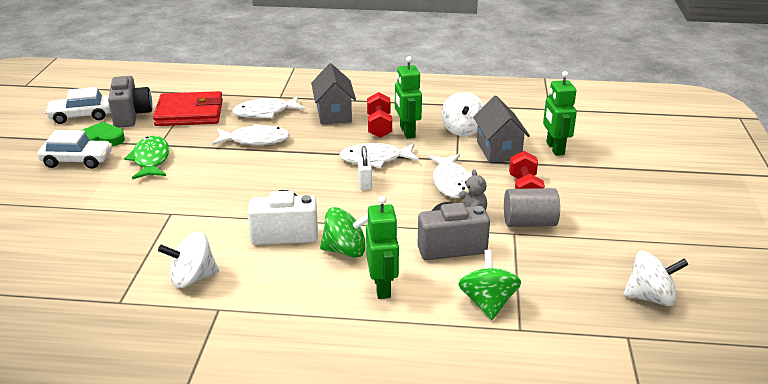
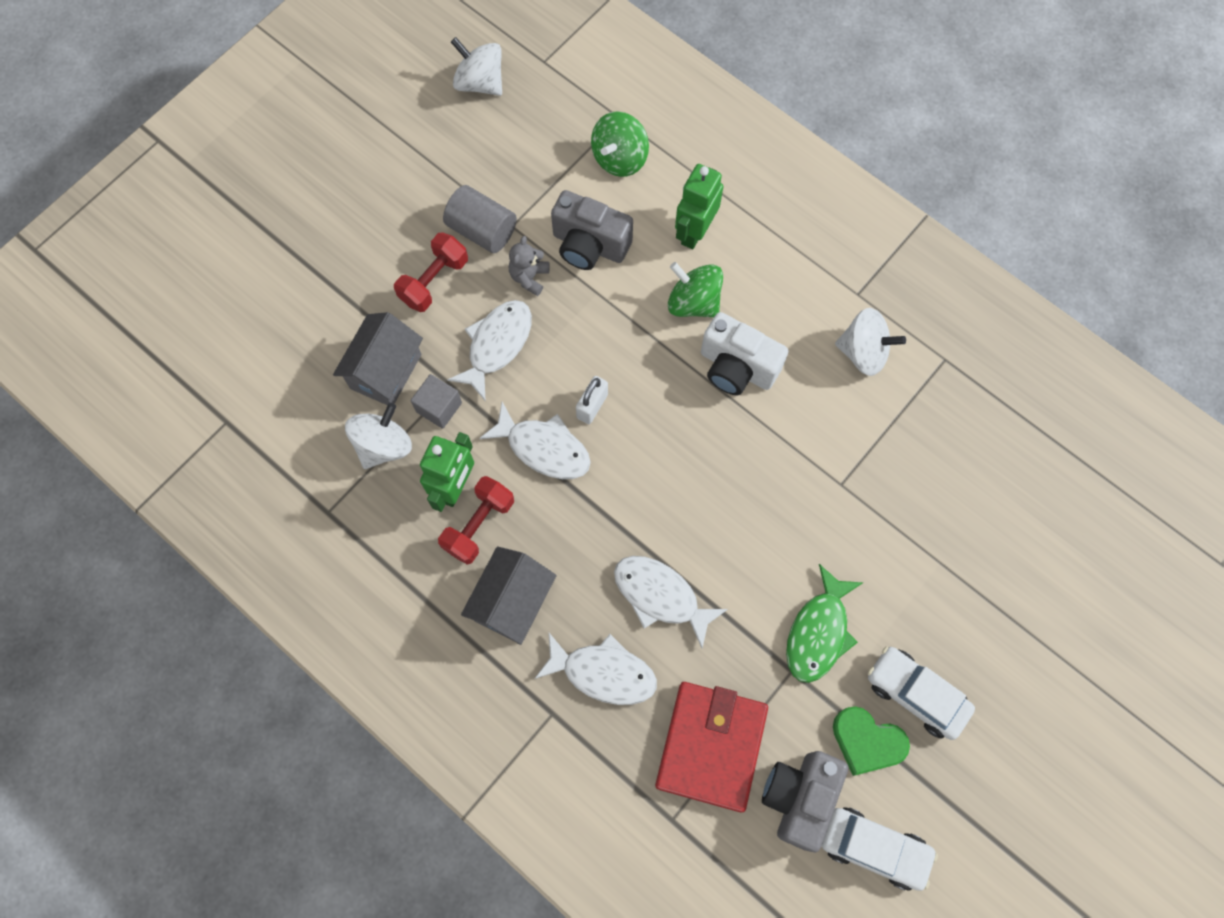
camera: 145 degrees left, 40 degrees up
red wallet [153,91,223,126] -> red wallet turned 75 degrees clockwise [655,682,768,812]
green robot [543,71,577,156] -> none
none -> grey cube [411,374,462,429]

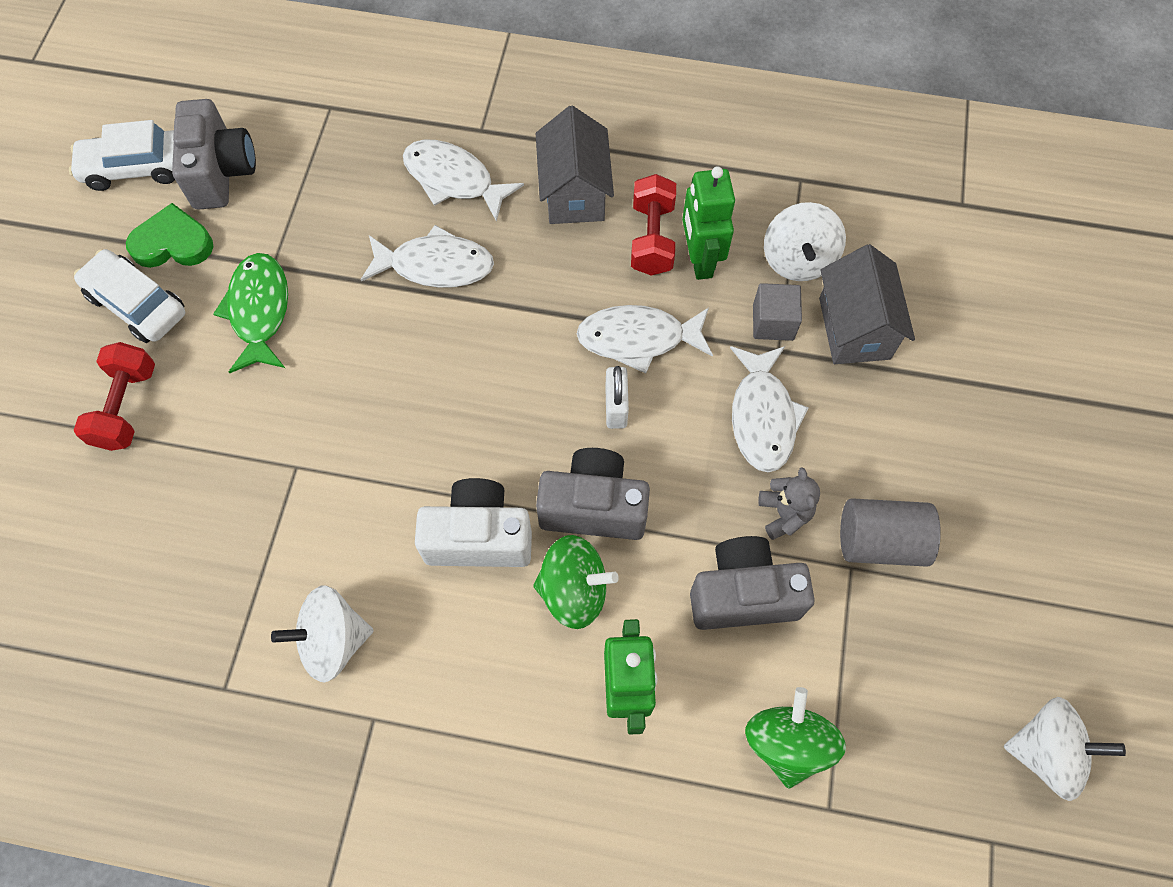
camera: 150 degrees right, 5 degrees down
red dumbbell [394,232,468,312] -> red dumbbell moved to [73,342,155,451]
white fish [535,633,657,705] -> white fish turned 45 degrees clockwise [403,140,524,222]
red wallet [655,682,768,812] -> none
white car [868,646,975,740] -> white car turned 150 degrees counterclockwise [74,249,185,343]
none -> grey camera [536,448,650,540]

